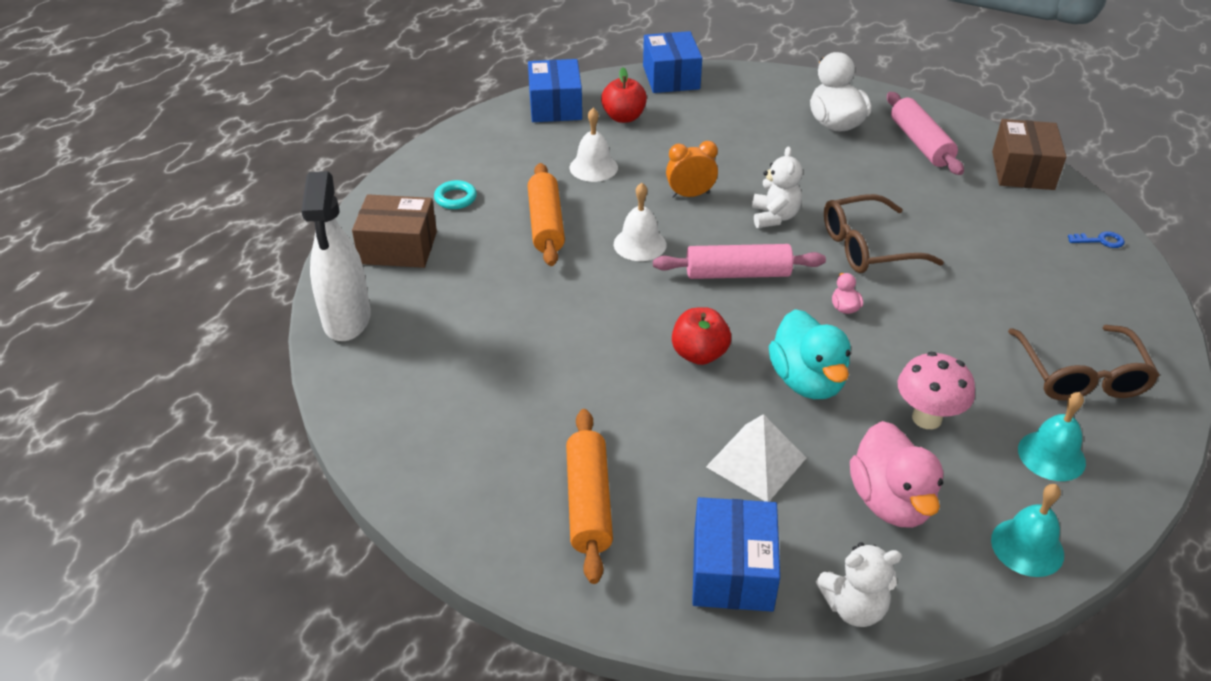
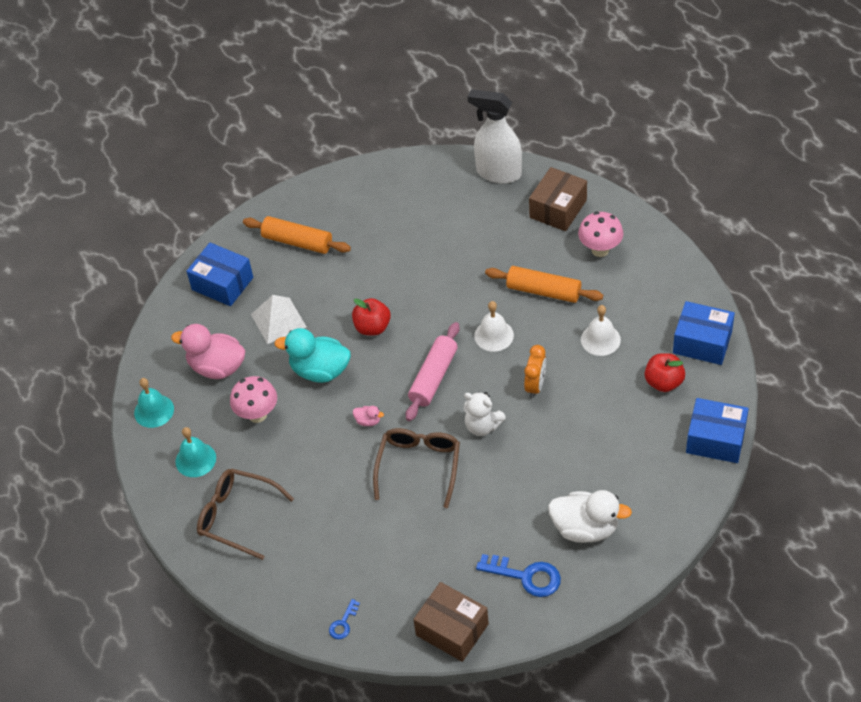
camera: 120 degrees right, 10 degrees up
turquoise ring [434,180,477,209] -> pink mushroom [578,212,623,257]
white teddy bear [816,542,902,627] -> none
pink rolling pin [887,92,964,175] -> blue key [476,554,561,597]

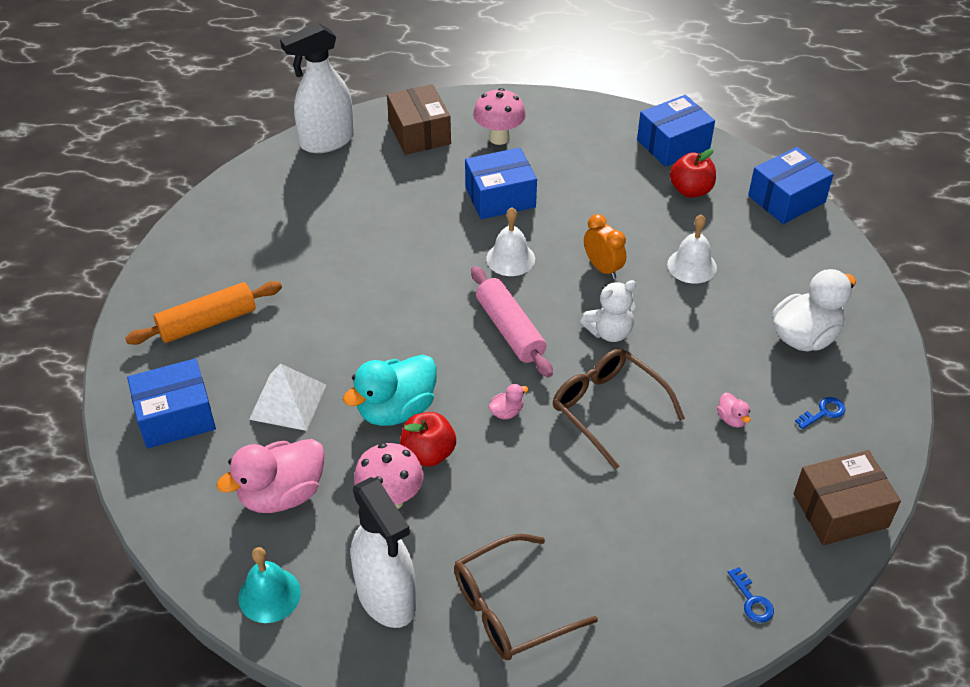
camera: 55 degrees left, 5 degrees down
turquoise bell [175,427,216,477] -> white spray bottle [351,477,416,628]
red apple [352,298,391,336] -> red apple moved to [400,412,456,467]
blue key [476,554,561,597] -> blue key [795,397,845,429], size x0.53
orange rolling pin [485,266,603,303] -> blue box [465,148,537,219]
white bell [581,305,621,356] -> white bell moved to [667,214,717,283]
none -> pink duck [717,393,750,428]

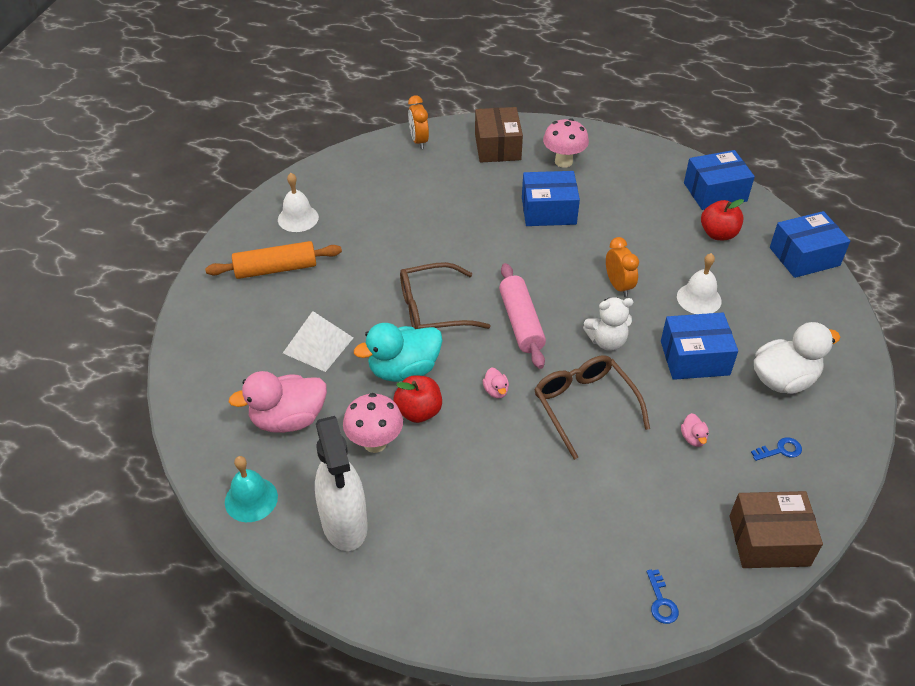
camera: 15 degrees right, 0 degrees up
blue box [127,358,216,449] -> blue box moved to [661,312,738,380]
white spray bottle [280,23,354,153] -> orange clock [408,95,429,149]
brown glasses [454,534,598,660] -> brown glasses moved to [400,262,490,329]
white bell [486,207,535,276] -> white bell moved to [278,173,319,232]
pink duck [489,384,528,419] -> pink duck turned 90 degrees clockwise [483,367,509,398]

